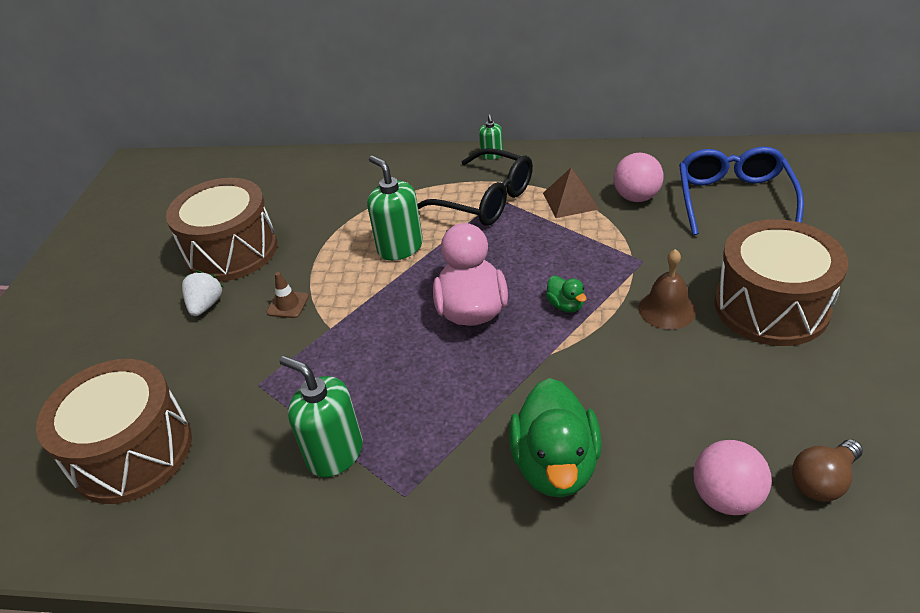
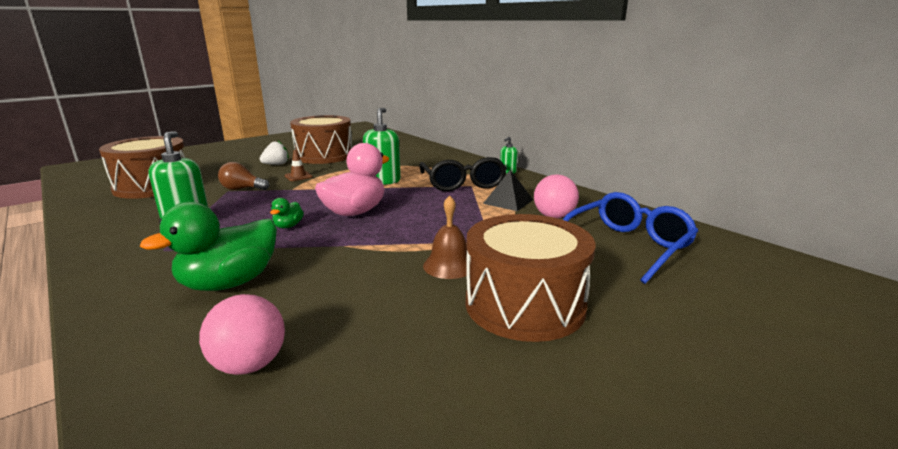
camera: 40 degrees right, 20 degrees down
brown pyramid [543,168,599,218] -> black pyramid [483,170,533,211]
green duck [546,276,587,313] -> green duck moved to [270,198,304,228]
brown light bulb [792,439,863,502] -> brown light bulb moved to [218,162,269,190]

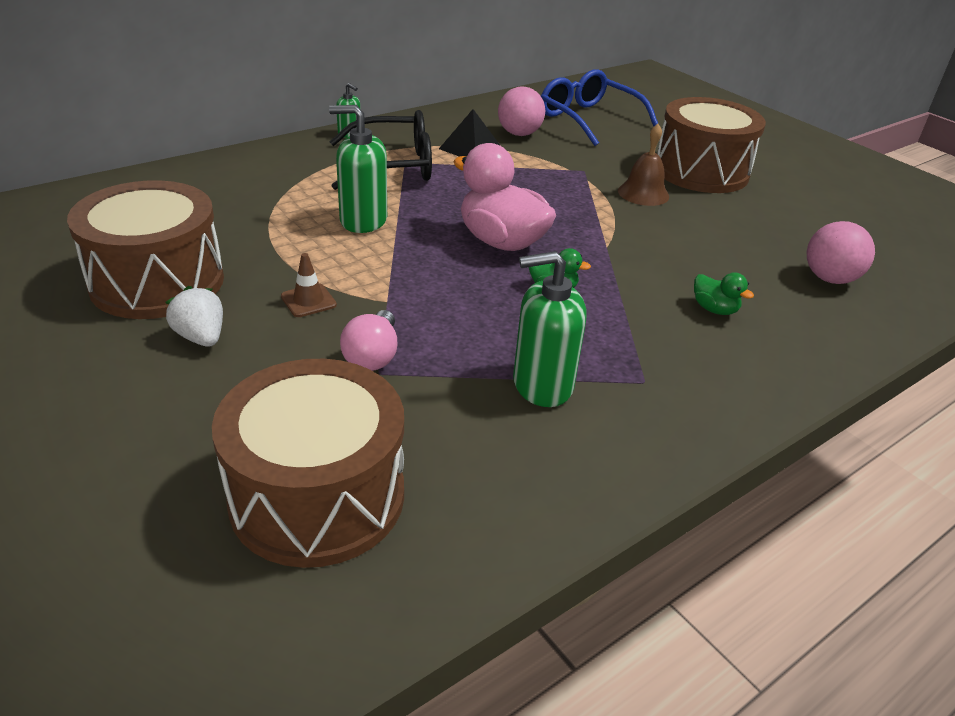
camera: 90 degrees left, 15 degrees up
green duck [140,202,277,291] -> green duck [694,272,754,315], size x0.46
brown light bulb [218,162,269,190] -> pink light bulb [340,310,397,371]

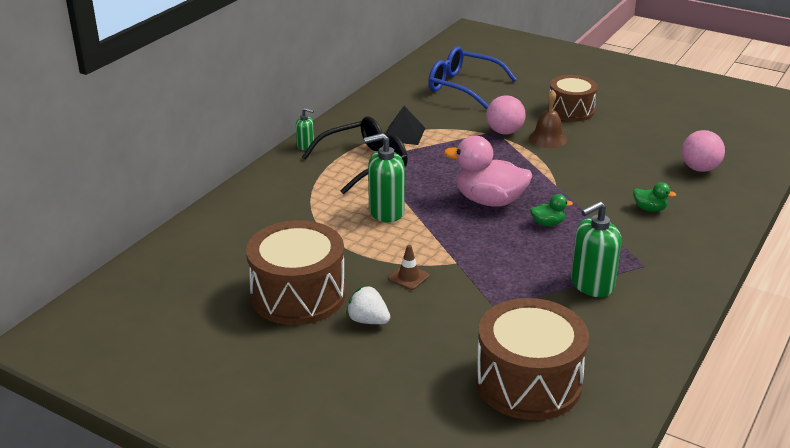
camera: 20 degrees left, 5 degrees down
pink light bulb [340,310,397,371] -> none
pink ball [498,87,545,136] -> pink ball moved to [486,95,526,135]
brown drum [657,97,766,193] -> brown drum [548,75,598,122], size x0.65

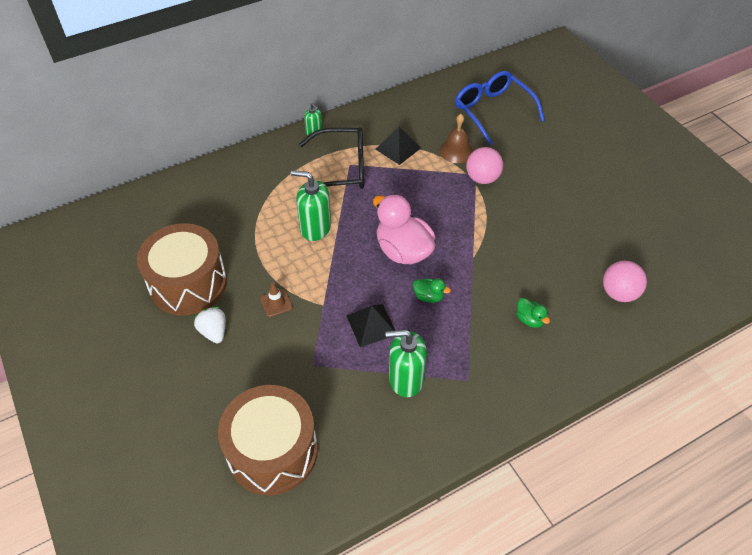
camera: 30 degrees right, 20 degrees up
brown bell [529,90,567,148] -> brown bell moved to [439,114,473,163]
brown drum [548,75,598,122] -> none
none -> black pyramid [347,304,395,347]

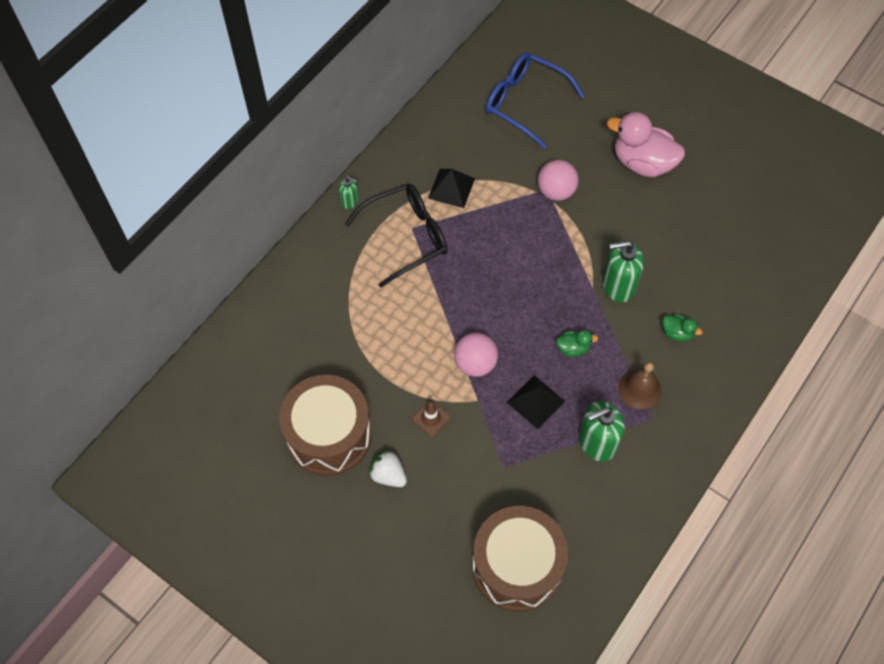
camera: 25 degrees left, 10 degrees up
green soap dispenser [291,170,331,241] -> green soap dispenser moved to [602,240,644,303]
pink duck [373,194,435,264] -> pink duck moved to [607,112,685,177]
brown bell [439,114,473,163] -> brown bell moved to [618,362,661,409]
pink ball [603,261,647,302] -> pink ball moved to [454,333,498,377]

